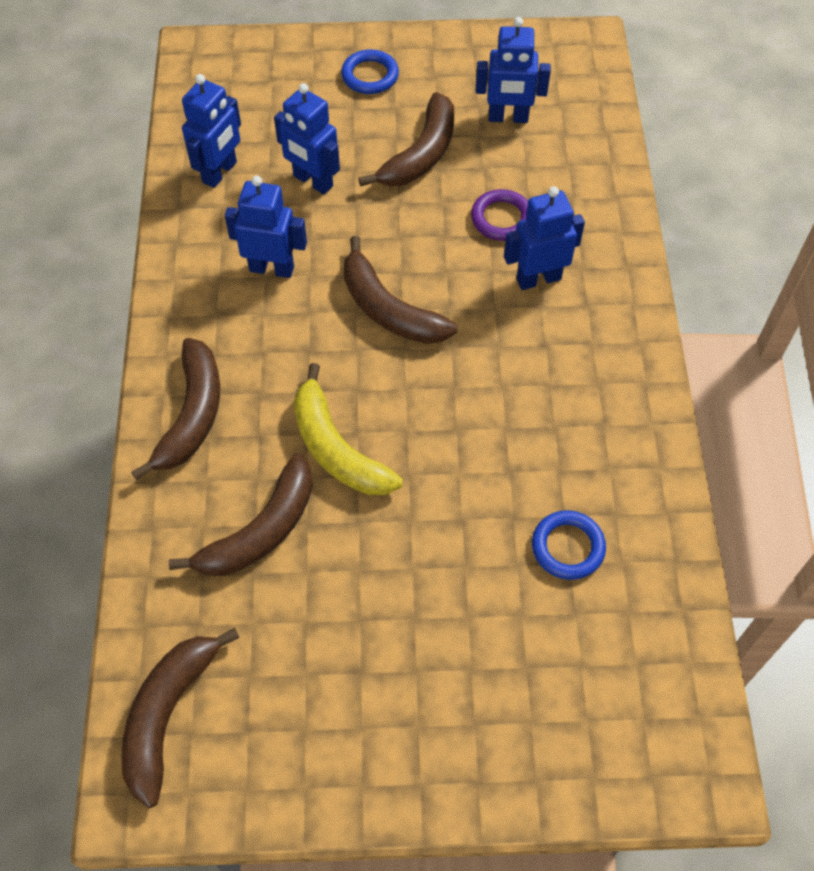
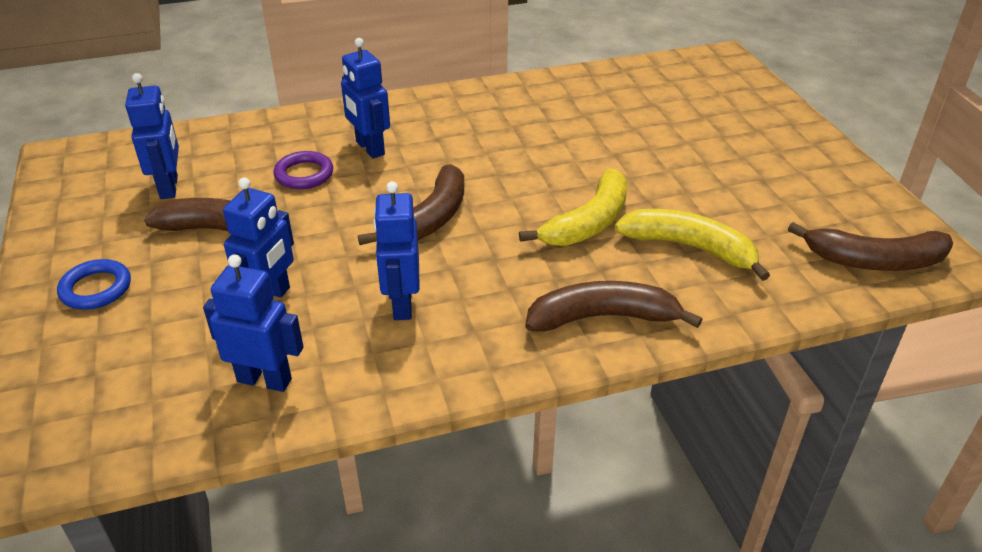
camera: 105 degrees left, 20 degrees down
brown banana [169,453,313,576] -> yellow banana [614,209,770,281]
blue ring [532,510,606,580] -> none

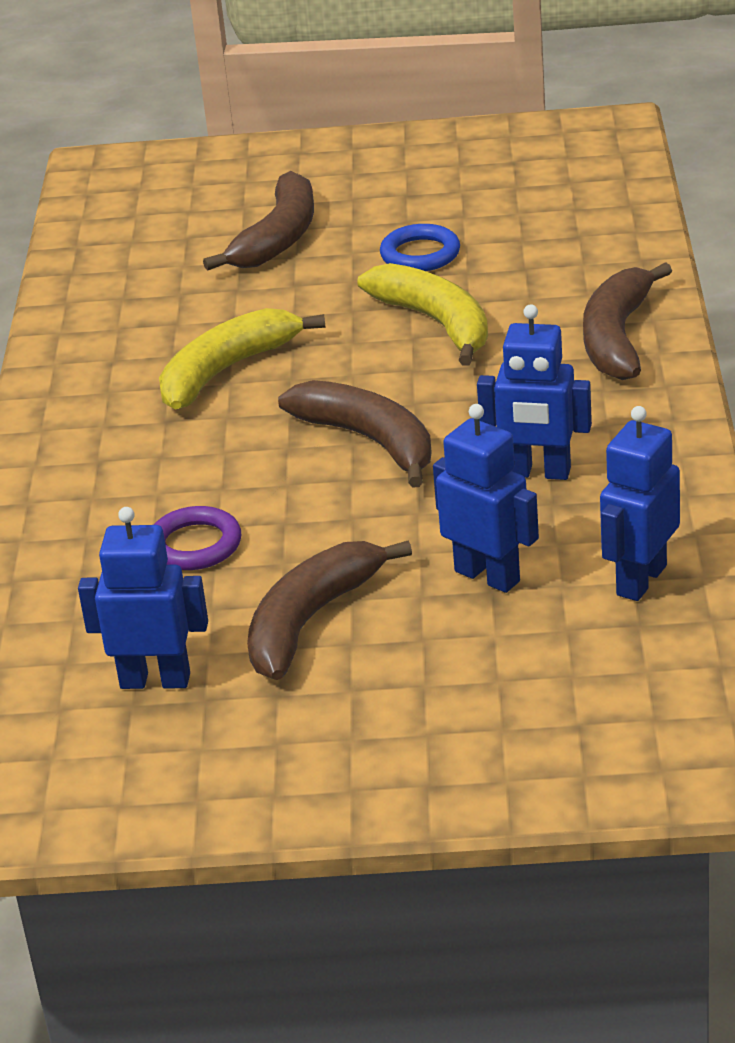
camera: 70 degrees left, 5 degrees down
blue ring [57,259,131,310] -> blue ring moved to [380,224,460,271]
blue robot [341,38,390,158] -> none
yellow banana [614,209,770,281] -> yellow banana moved to [159,308,326,410]
brown banana [788,222,953,271] -> brown banana moved to [203,171,314,271]

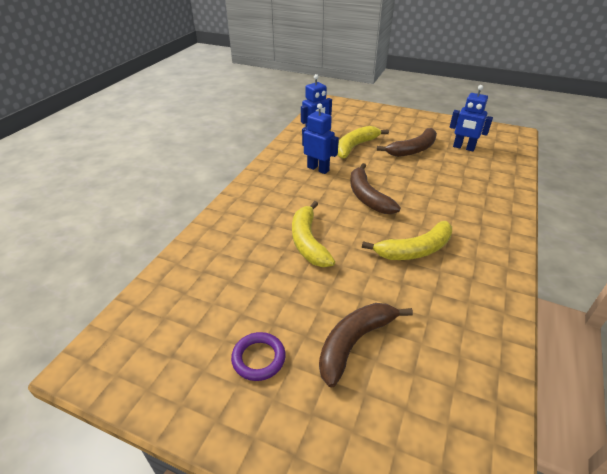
camera: 160 degrees left, 5 degrees up
purple ring [154,506,241,570] -> purple ring moved to [231,332,286,381]
blue ring [380,224,460,271] -> none
blue robot [433,404,539,593] -> yellow banana [338,126,389,159]
brown banana [583,262,672,380] -> none

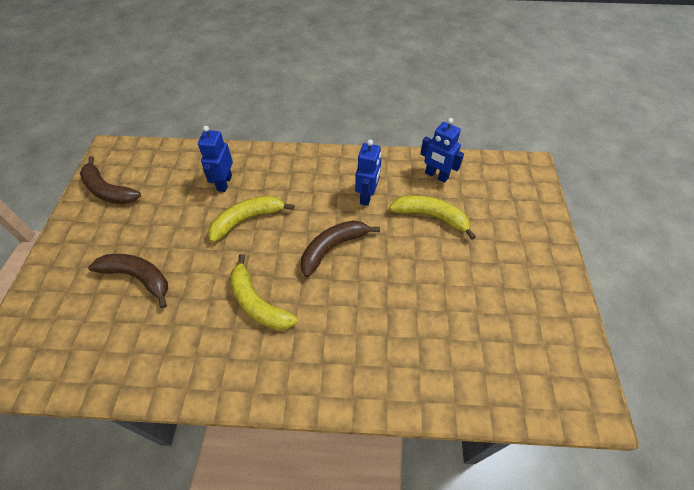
camera: 70 degrees right, 15 degrees up
purple ring [231,332,286,381] -> none
brown banana [377,128,437,157] -> brown banana moved to [80,156,141,204]
blue robot [450,85,493,151] -> blue robot moved to [198,126,233,192]

